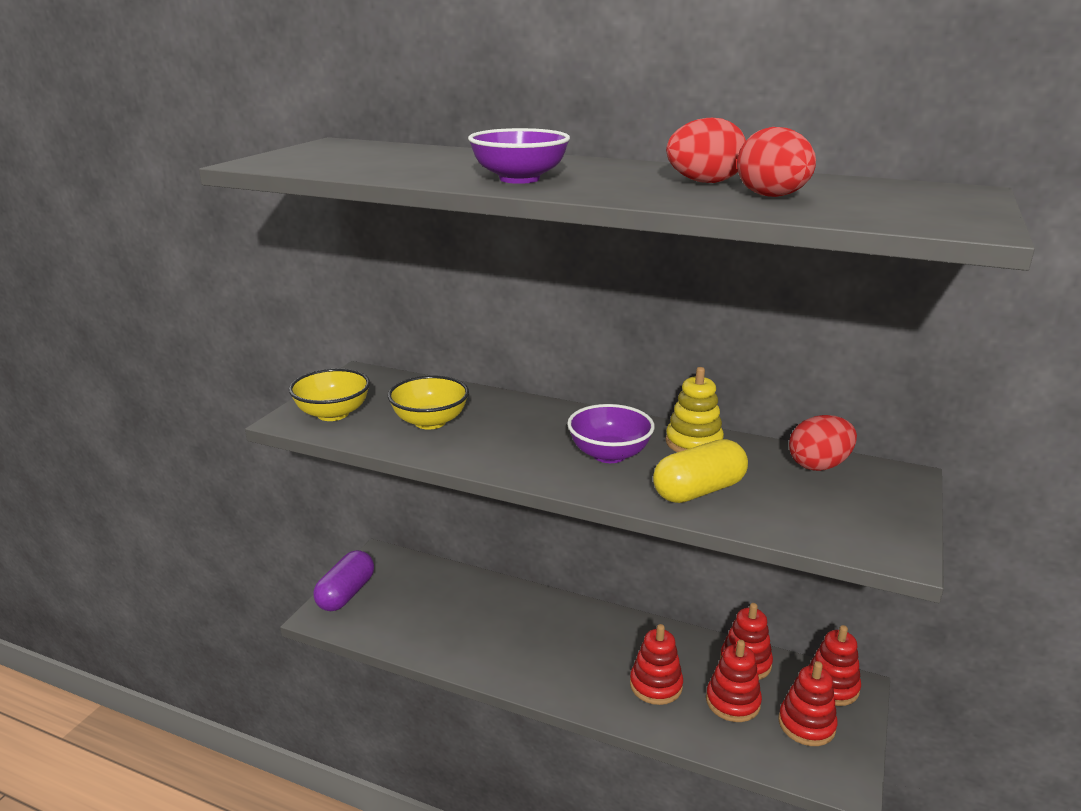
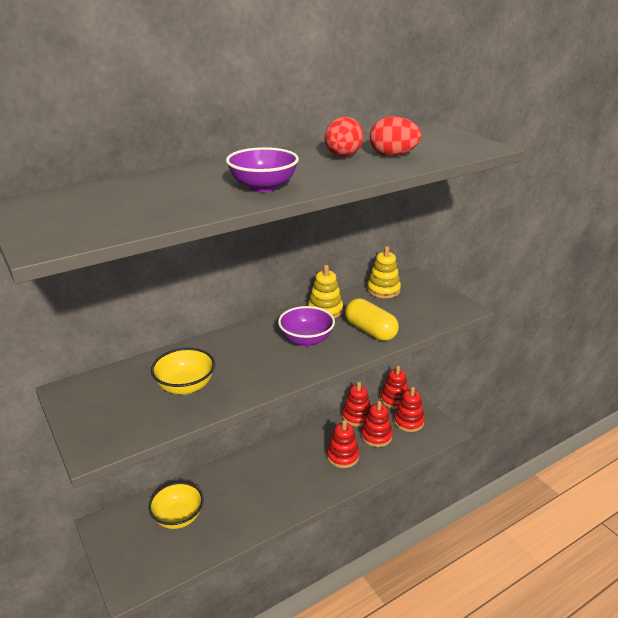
camera: 55 degrees left, 5 degrees up
yellow bowl [289,369,370,421] -> yellow bowl moved to [149,482,204,529]
purple capsule [313,550,374,611] -> none
yellow capsule [653,439,748,503] -> yellow capsule turned 45 degrees counterclockwise [345,298,399,341]
red egg [789,415,857,471] -> yellow stacking toy [367,246,401,299]

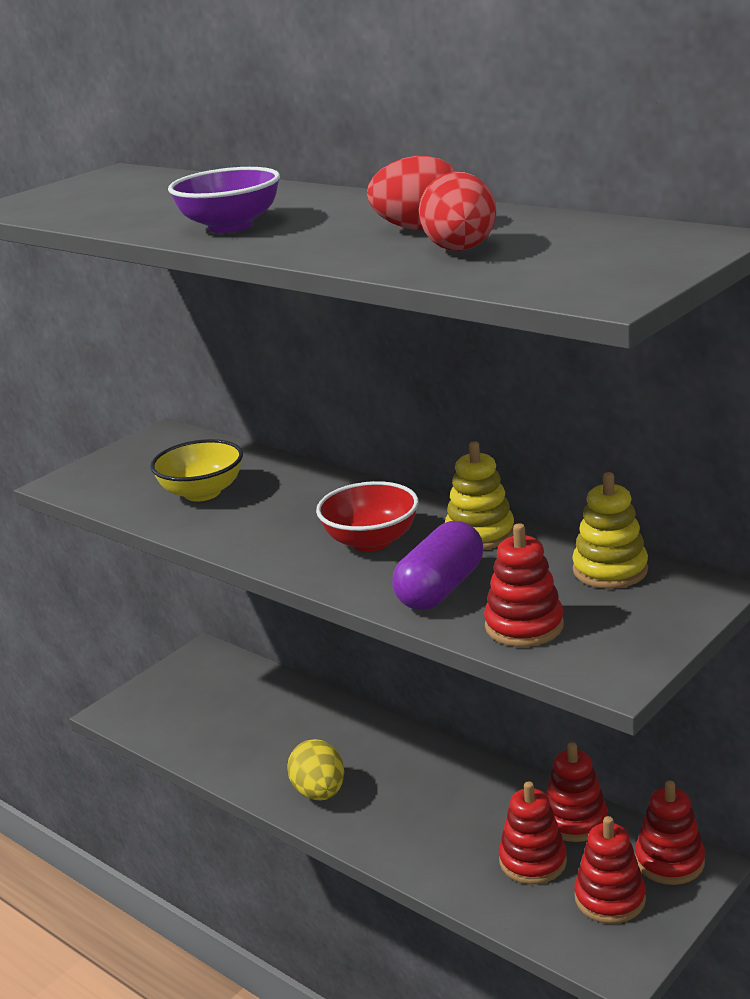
camera: 75 degrees right, 5 degrees down
yellow bowl [149,482,204,529] -> none
purple bowl [278,306,335,347] -> red bowl [316,481,419,552]
red stacking toy [327,420,359,468] -> red stacking toy moved to [484,523,564,647]
yellow capsule [345,298,399,341] -> purple capsule [392,521,483,610]
none -> yellow egg [287,739,344,801]

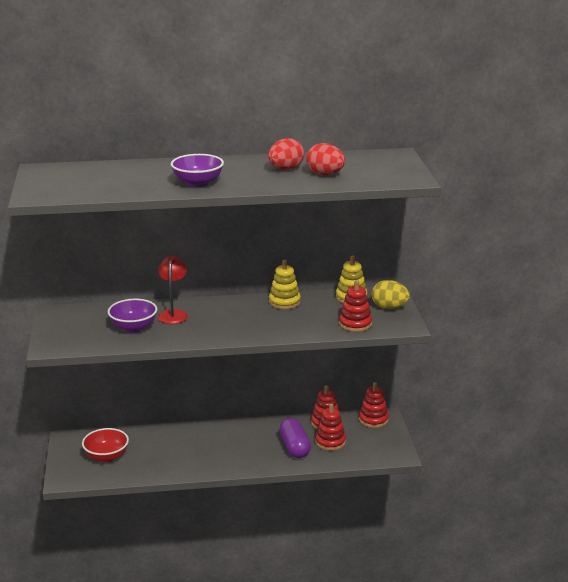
camera: 50 degrees left, 0 degrees up
yellow bowl [150,439,243,502] -> purple bowl [108,298,157,333]
yellow egg [287,739,344,801] -> yellow egg moved to [372,280,410,309]
red bowl [316,481,419,552] -> red bowl moved to [82,428,129,462]
purple capsule [392,521,483,610] -> purple capsule moved to [279,418,311,458]
red stacking toy [574,816,646,924] -> none
none -> red lamp [158,256,188,324]

